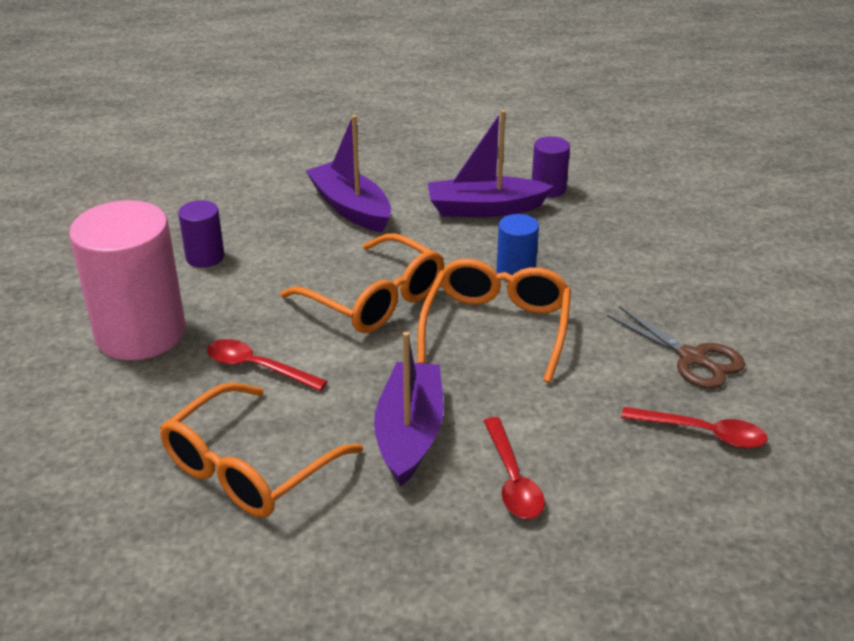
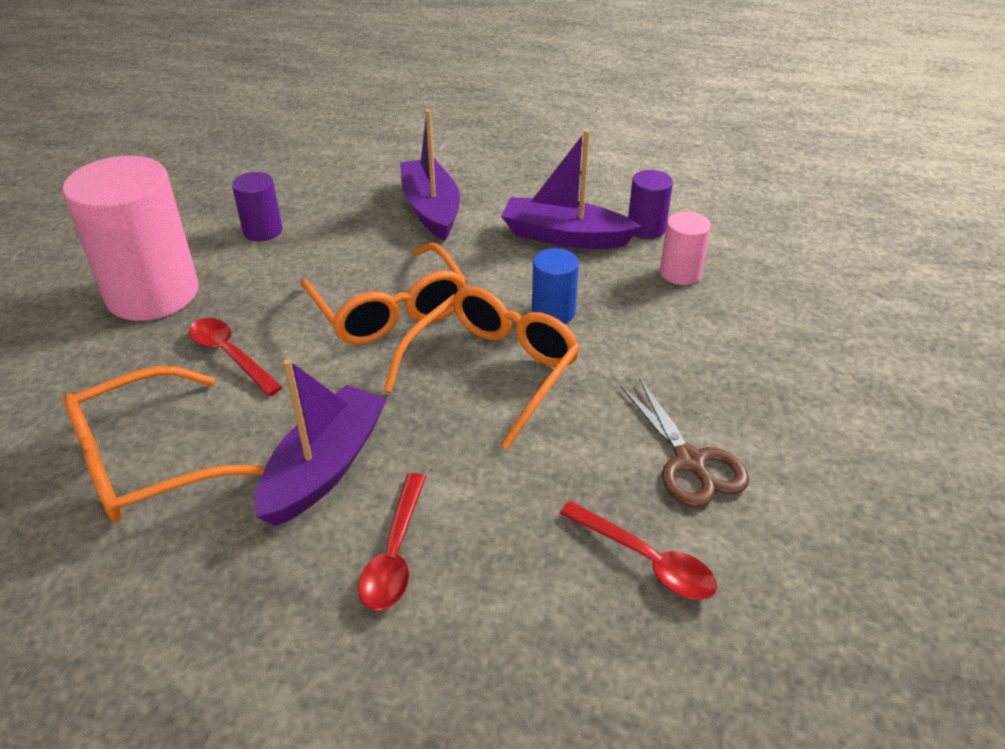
camera: 20 degrees right, 5 degrees up
none -> pink cylinder [660,211,711,285]

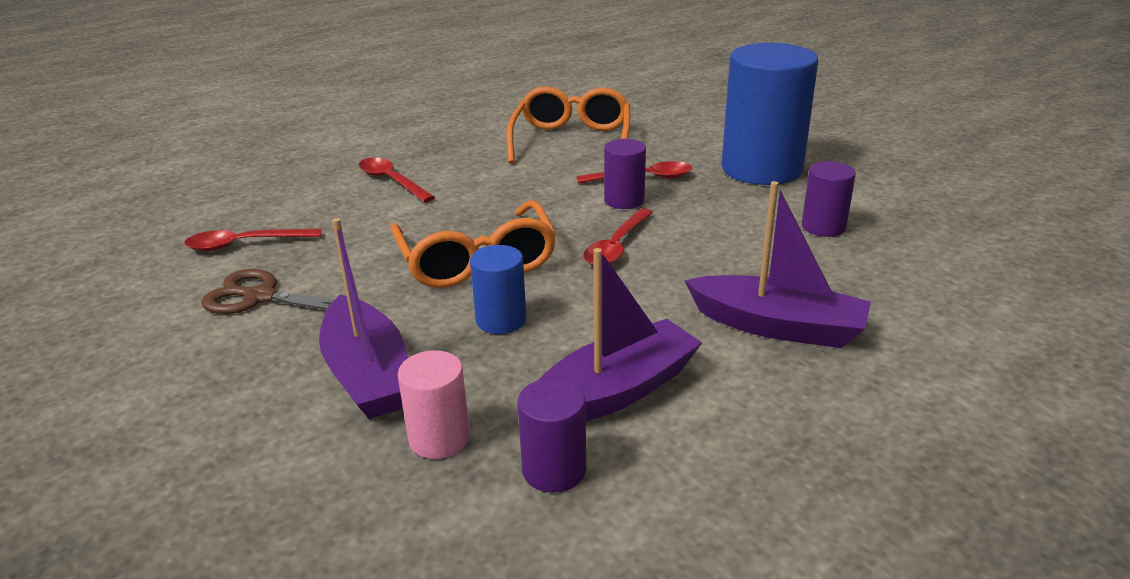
camera: 130 degrees right, 10 degrees down
pink cylinder [62,156,199,321] -> blue cylinder [721,43,818,185]
purple boat [255,359,387,526] -> purple boat moved to [319,218,408,419]
orange glasses [301,243,468,345] -> red spoon [583,208,653,266]
none -> purple cylinder [604,139,646,209]

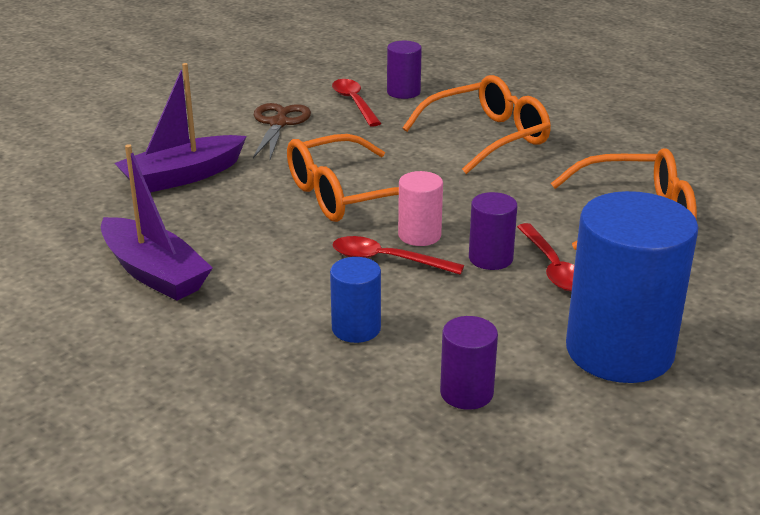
camera: 80 degrees right, 0 degrees up
red spoon [359,158,435,202] -> orange glasses [403,75,551,174]
pink cylinder [398,350,470,459] -> pink cylinder moved to [398,171,443,246]
blue cylinder [470,245,526,334] -> blue cylinder moved to [330,257,381,343]
purple cylinder [518,378,586,493] -> purple cylinder moved to [387,41,422,99]
purple boat [684,181,871,348] -> none

